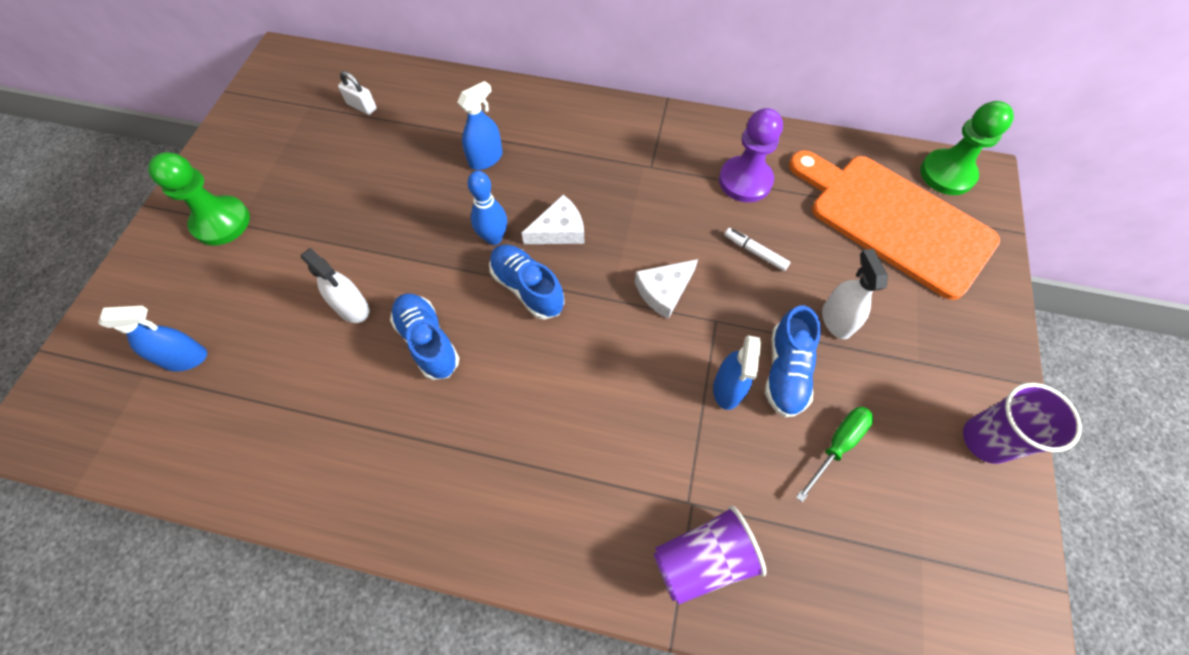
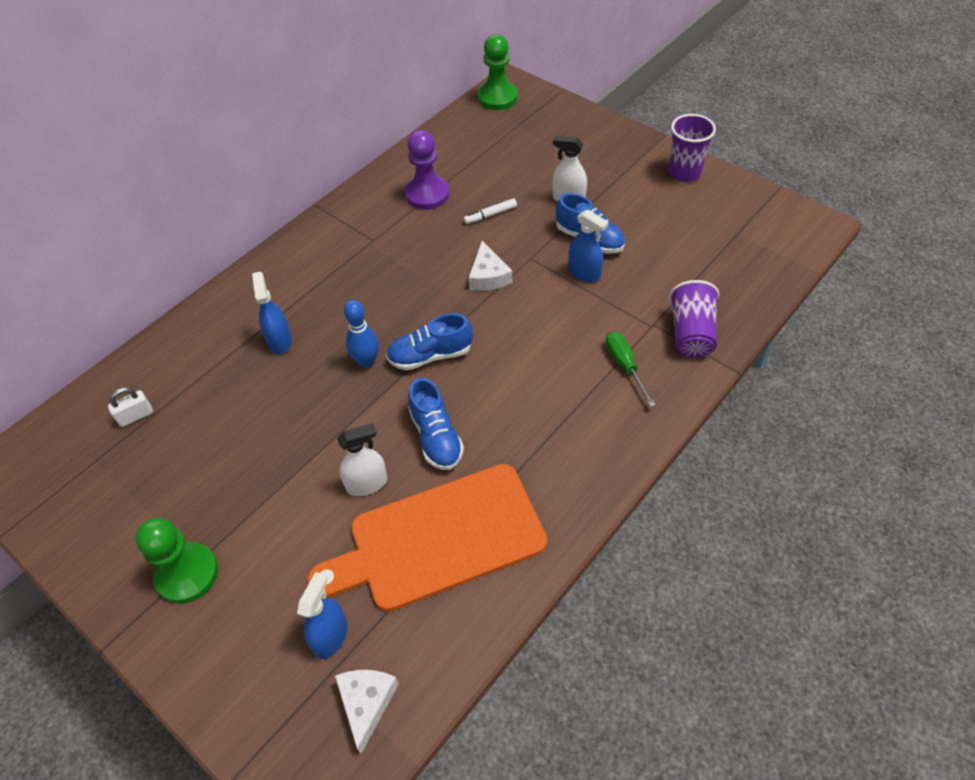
camera: 60 degrees left, 10 degrees down
blue shoe [390,293,459,380] -> blue shoe turned 105 degrees counterclockwise [408,378,464,470]
white cheese [522,195,585,244] -> white cheese moved to [335,670,399,754]
orange cutting board [789,150,1000,300] -> orange cutting board moved to [308,464,547,612]
green screwdriver [796,407,873,502] -> green screwdriver moved to [606,331,656,407]

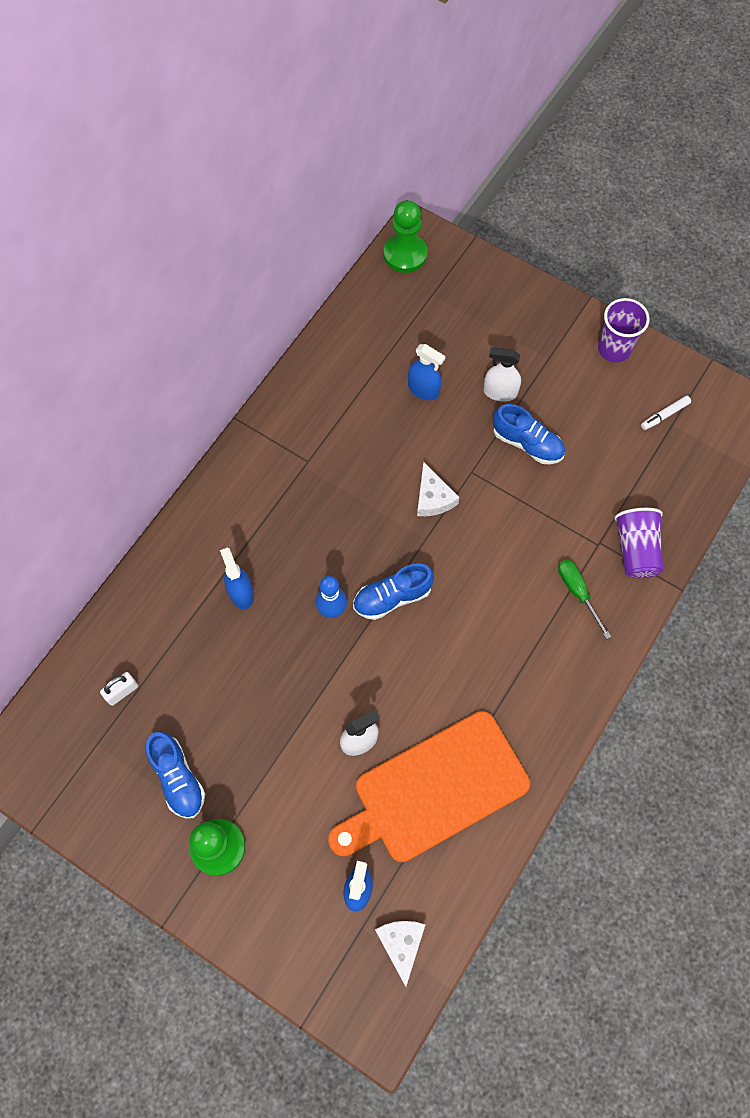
camera: 10 degrees left, 15 degrees up
purple pawn [405,130,450,210] -> none
blue shoe [408,378,464,470] -> blue shoe moved to [146,731,205,819]
white marker [463,198,517,224] -> white marker moved to [641,396,691,430]
blue spray bottle [568,210,609,282] -> blue spray bottle moved to [408,344,446,400]

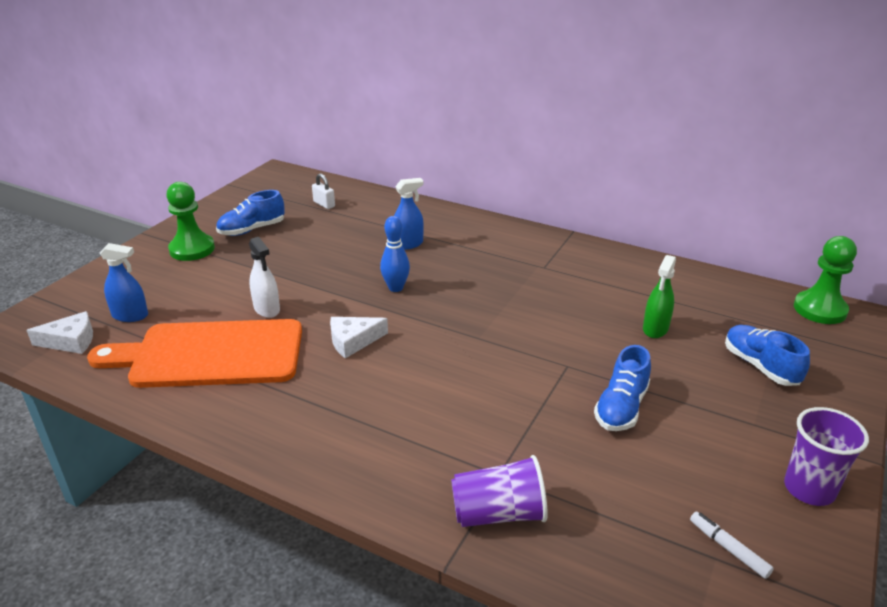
camera: 85 degrees right, 35 degrees down
orange cutting board [328,711,530,862] -> orange cutting board turned 60 degrees counterclockwise [87,319,302,388]
blue shoe [353,563,434,620] -> blue shoe moved to [725,325,810,386]
blue spray bottle [408,344,446,400] -> green spray bottle [643,255,676,338]
white cheese [417,461,459,516] -> white cheese moved to [330,317,388,358]
white spray bottle [484,347,521,402] -> none
green screwdriver [558,560,611,639] -> none

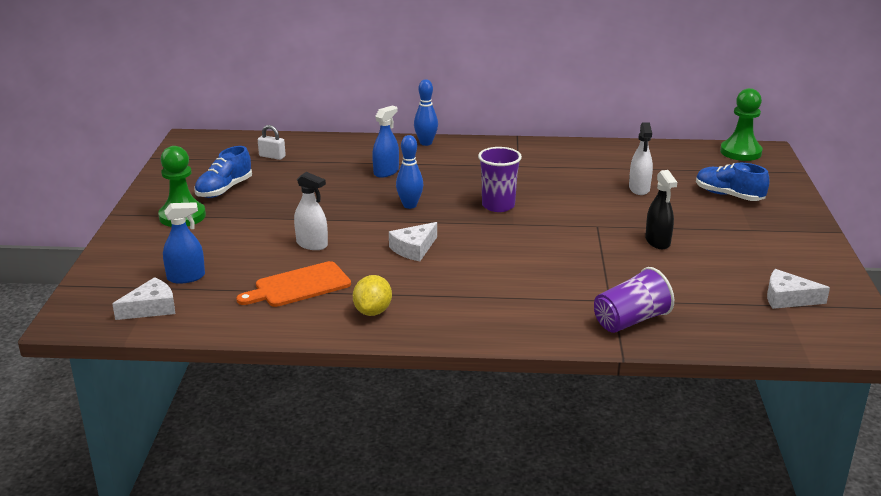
camera: 25 degrees left, 5 degrees down
orange cutting board [87,319,302,388] -> orange cutting board [236,261,351,307], size x0.57
blue shoe [594,345,651,431] -> black spray bottle [645,170,677,249]
green spray bottle [643,255,676,338] -> white spray bottle [629,122,653,195]
white marker [690,512,774,579] -> white cheese [767,269,830,309]
purple cup [784,407,869,506] -> purple cup moved to [478,147,522,212]
none -> yellow lemon [353,275,392,316]
none -> blue bowling pin [414,79,438,146]

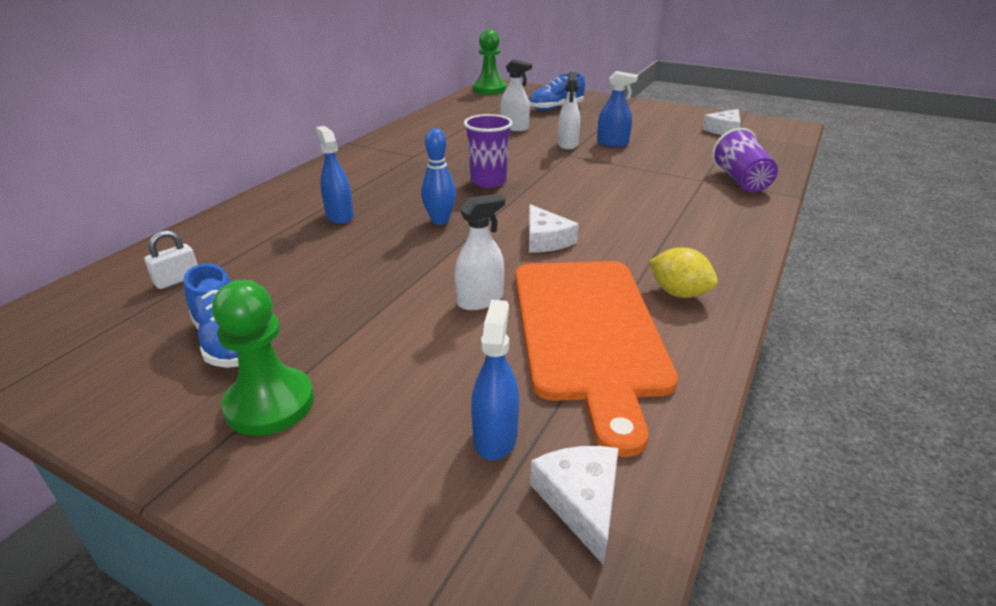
camera: 65 degrees left, 5 degrees up
orange cutting board [236,261,351,307] -> orange cutting board [515,261,678,457], size x1.76
blue bowling pin [414,79,438,146] -> none
black spray bottle [645,170,677,249] -> blue spray bottle [597,71,638,147]
none -> white spray bottle [558,72,580,150]

